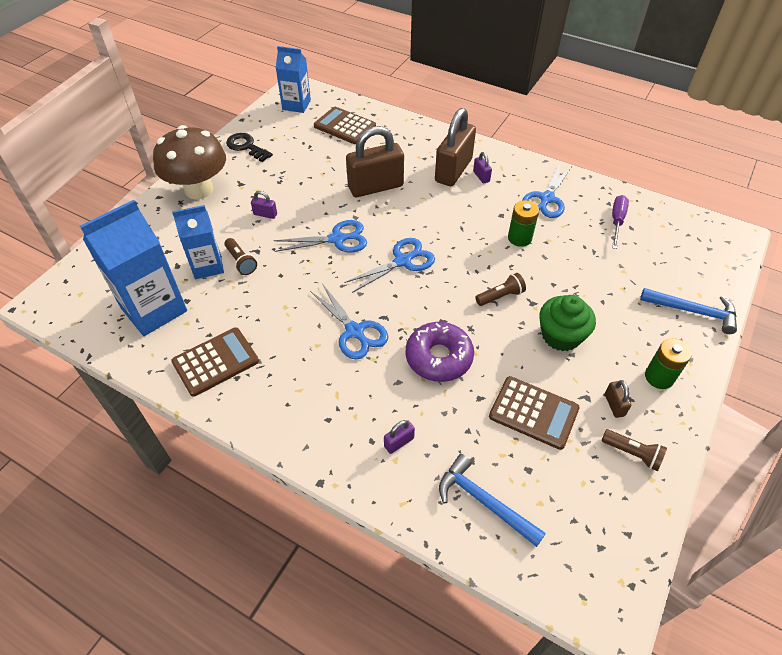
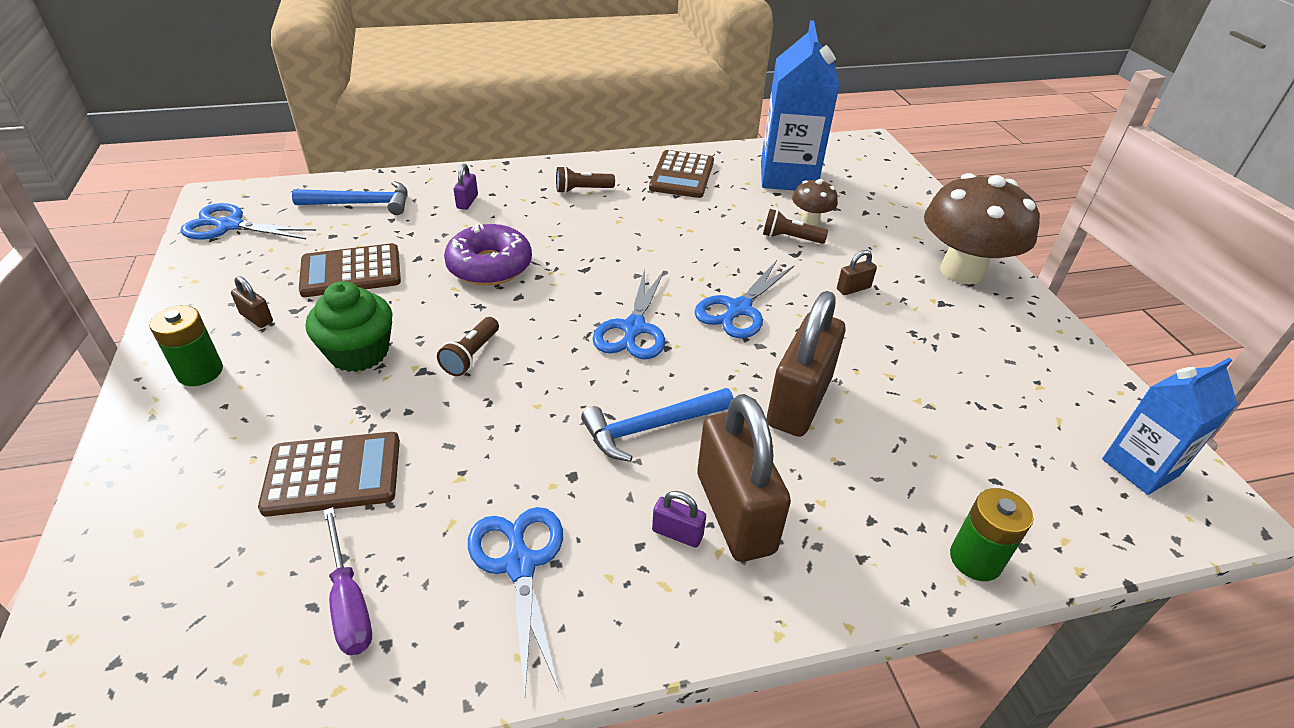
camera: 135 degrees right, 10 degrees down
blue carton [172,205,224,279] -> brown mushroom [792,179,838,226]
black key [226,133,273,162] -> none
purple padlock [251,191,277,219] -> brown padlock [837,250,877,295]
blue scissors [310,285,388,360] -> blue scissors moved to [180,203,316,240]
brown calculator [314,107,376,144] -> brown calculator moved to [258,432,400,517]
green battery [508,200,539,247] -> green battery moved to [950,488,1033,581]
brown flashlight [602,429,667,471] -> brown flashlight moved to [556,166,615,193]
blue hammer [640,288,737,334] -> blue hammer moved to [581,388,733,462]

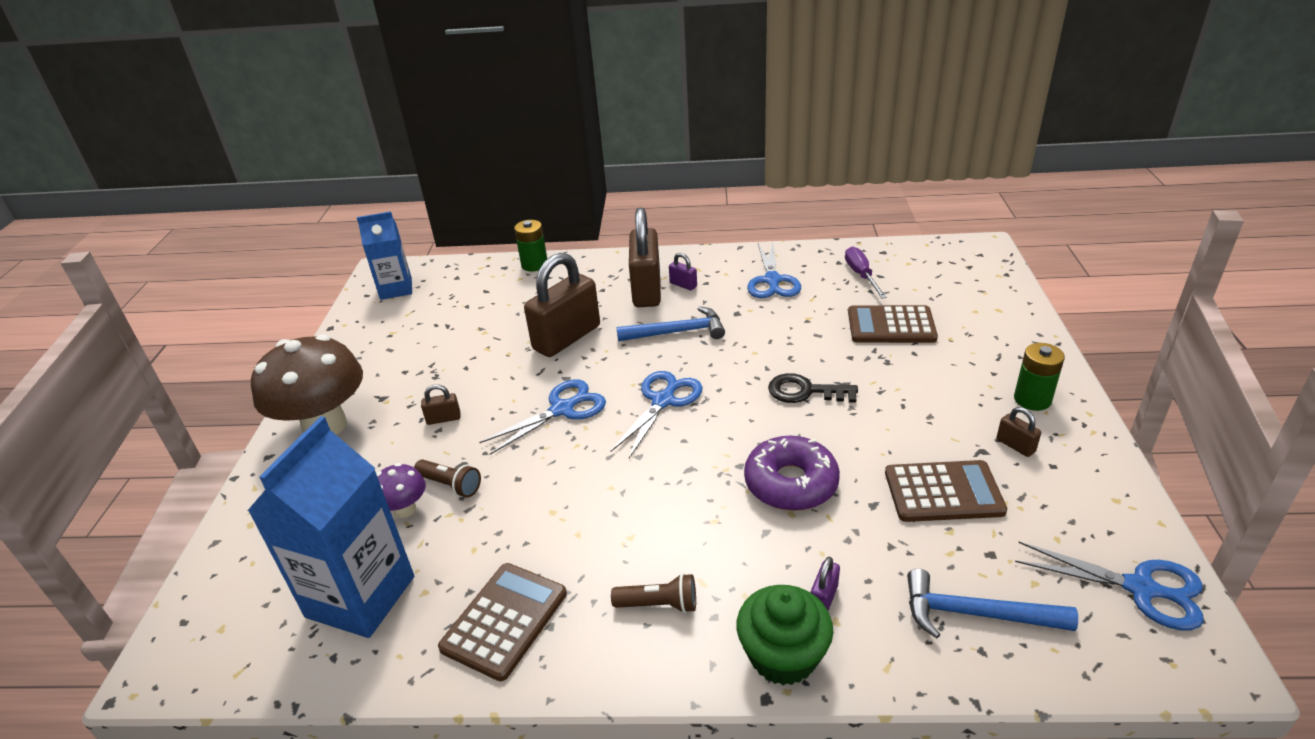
camera: 160 degrees left, 5 degrees down
green cupcake [306,281,392,372] -> green cupcake moved to [736,585,833,685]
brown flashlight [437,317,499,376] -> black key [768,373,858,403]
brown mushroom [792,179,838,226] -> purple mushroom [376,463,426,518]

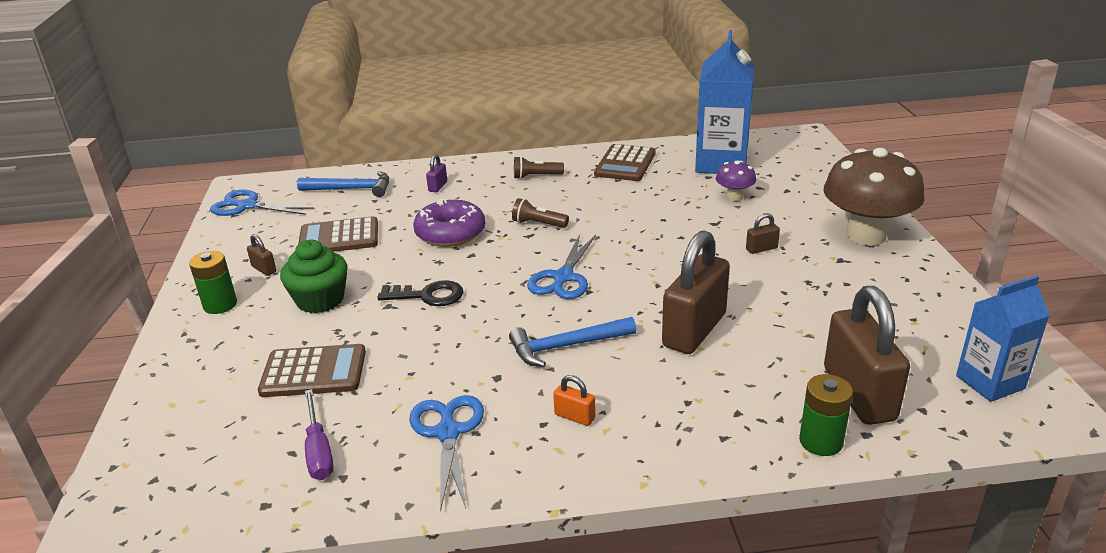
camera: 170 degrees right, 5 degrees down
brown flashlight [414,459,481,498] -> brown flashlight moved to [512,198,569,228]
blue scissors [479,380,606,455] -> none
brown padlock [629,208,661,307] -> brown padlock moved to [824,286,910,425]
purple padlock [669,253,697,290] -> orange padlock [553,375,595,426]
green cupcake [736,585,833,685] -> green cupcake moved to [280,240,348,313]

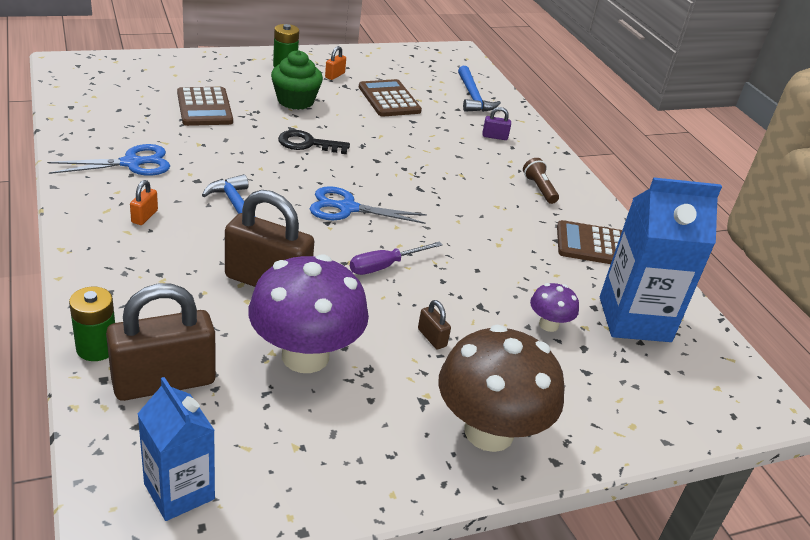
camera: 70 degrees right, 5 degrees up
blue scissors [210,189,314,216] -> none
brown padlock [247,234,276,276] -> orange padlock [325,46,346,80]
purple screwdriver [305,389,334,480] -> purple screwdriver moved to [350,241,443,275]
black key [377,280,463,306] -> black key turned 105 degrees clockwise [278,130,350,154]
purple donut [413,199,485,247] -> none
brown flashlight [512,198,569,228] -> none
none -> purple mushroom [248,254,369,373]

